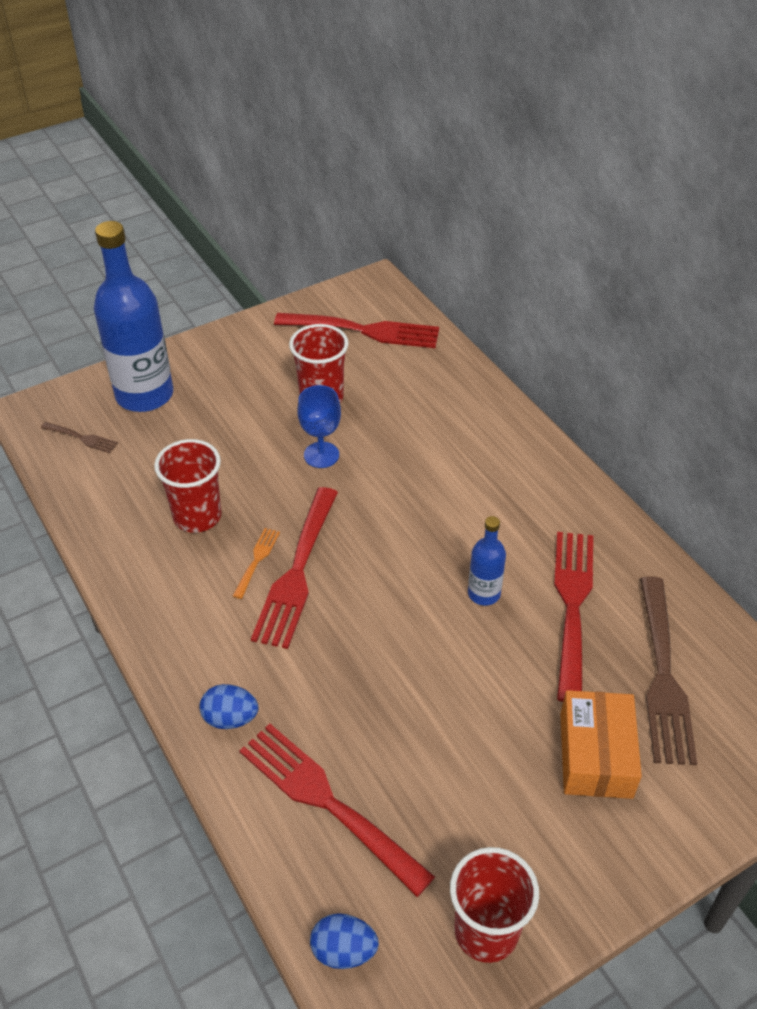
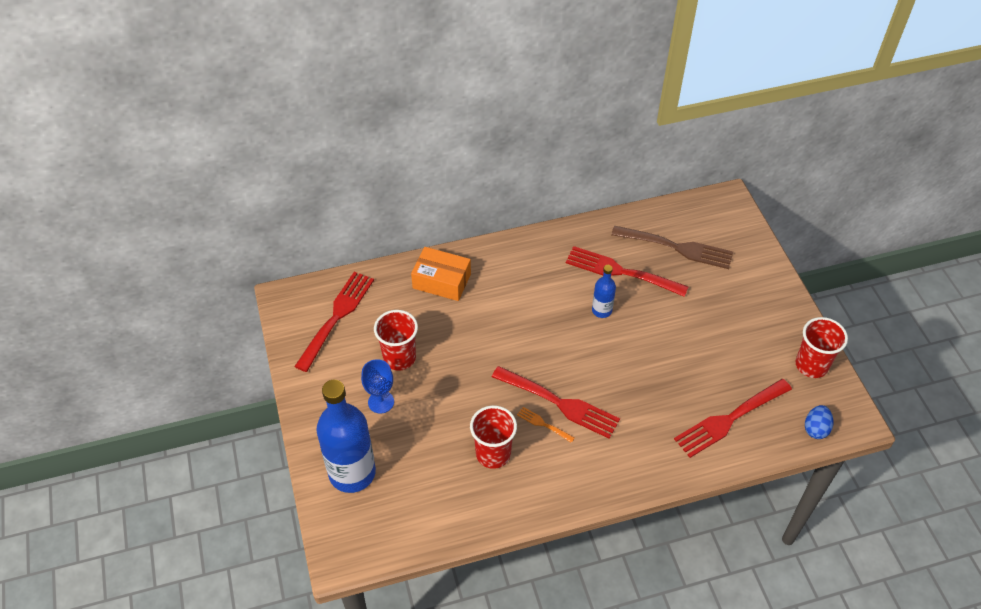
camera: 75 degrees left, 5 degrees up
brown fork [41,422,118,453] -> none
blue egg [199,684,258,729] -> none
blue goblet [297,385,341,468] -> blue goblet moved to [361,359,394,414]
orange box [560,690,642,799] -> orange box moved to [411,247,471,301]

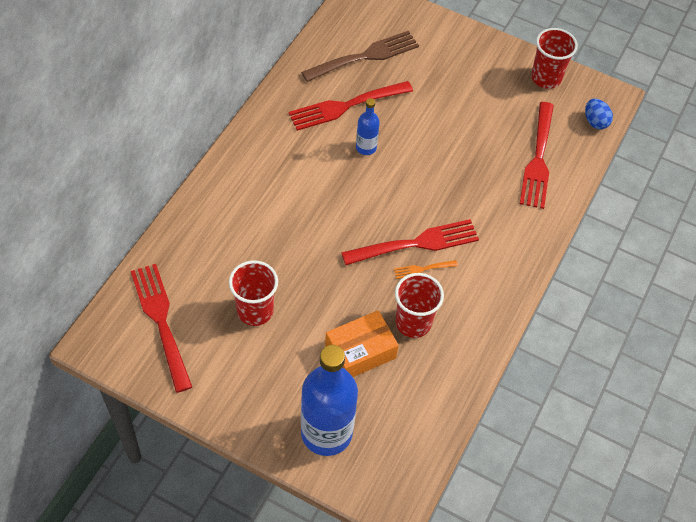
camera: 50 degrees left, 5 degrees up
blue goblet [361,359,394,414] -> none
orange box [411,247,471,301] -> orange box moved to [325,310,399,377]

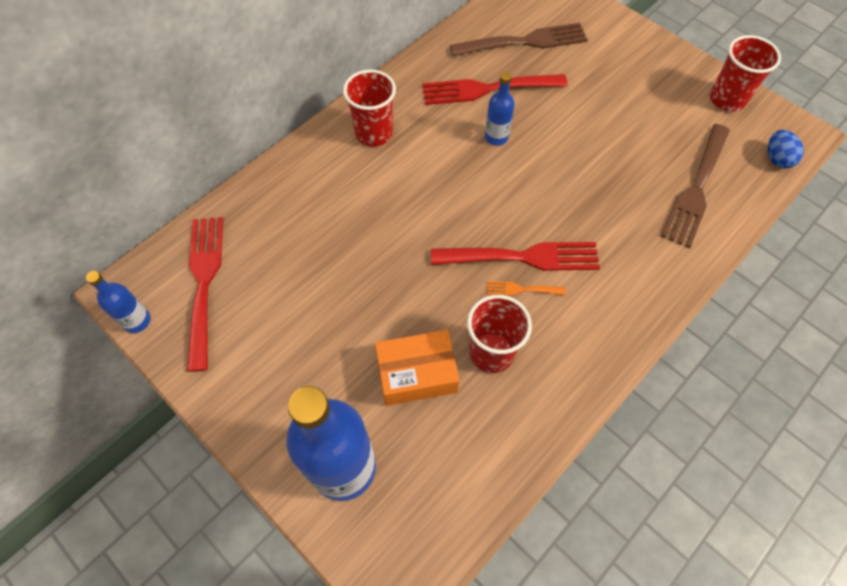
camera: 20 degrees right, 5 degrees up
red cup [229,260,278,326] -> red cup moved to [343,70,396,147]
red fork [520,102,554,209] -> brown fork [661,124,730,248]
none -> blue bottle [86,271,151,333]

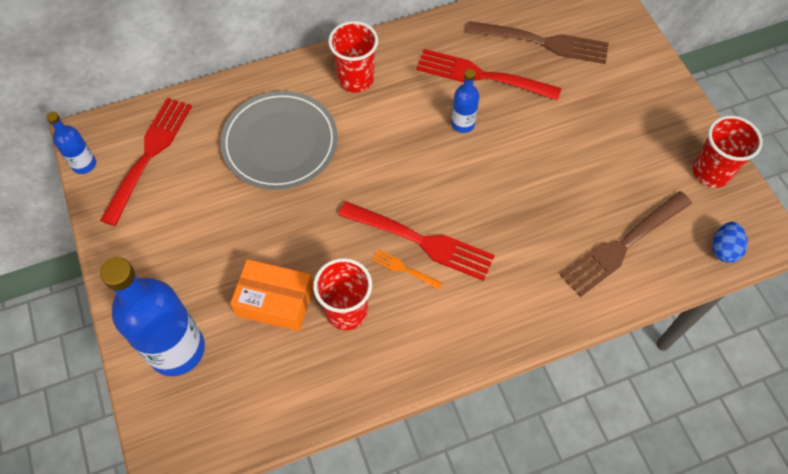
camera: 25 degrees right, 0 degrees up
none -> grey plate [220,91,338,190]

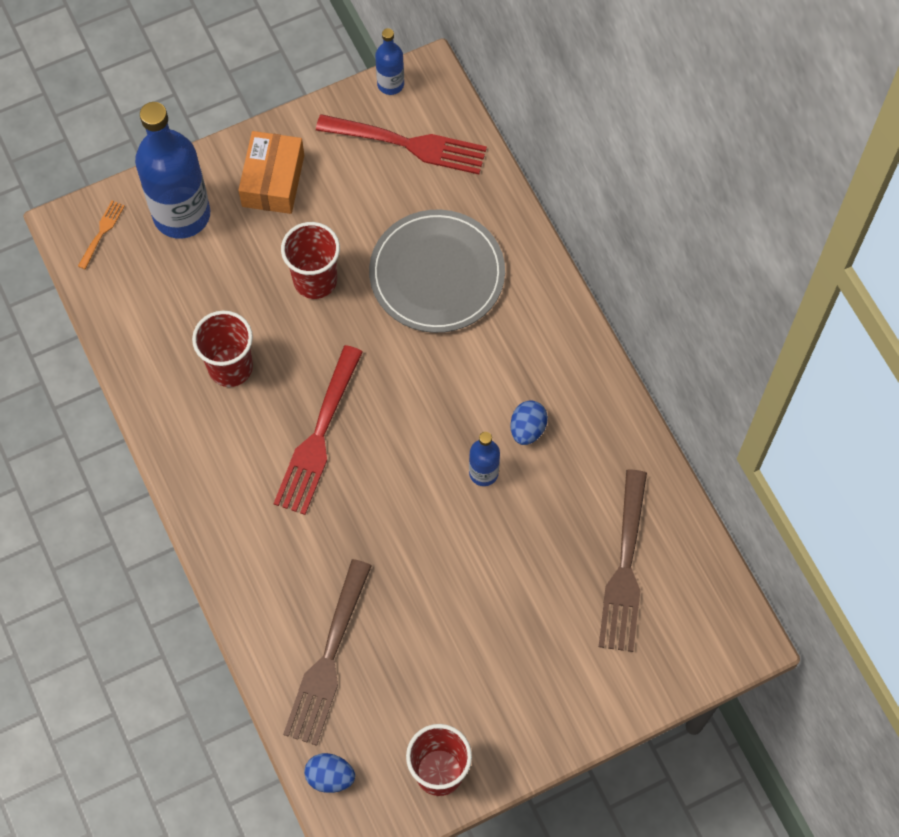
camera: 85 degrees right, 5 degrees up
orange box [230,259,313,331] -> orange box moved to [238,131,304,214]
red cup [328,21,378,93] -> red cup moved to [281,222,340,299]
orange fork [372,249,443,290] -> orange fork moved to [78,201,125,269]
red fork [416,49,561,101] -> none
brown fork [560,191,692,297] -> brown fork turned 120 degrees counterclockwise [283,559,372,746]
none -> blue egg [511,400,548,445]

